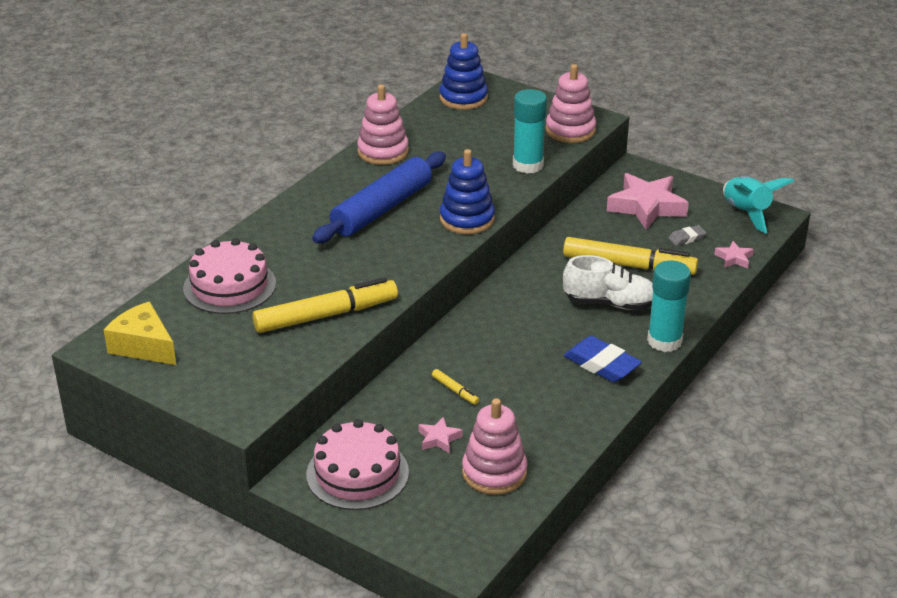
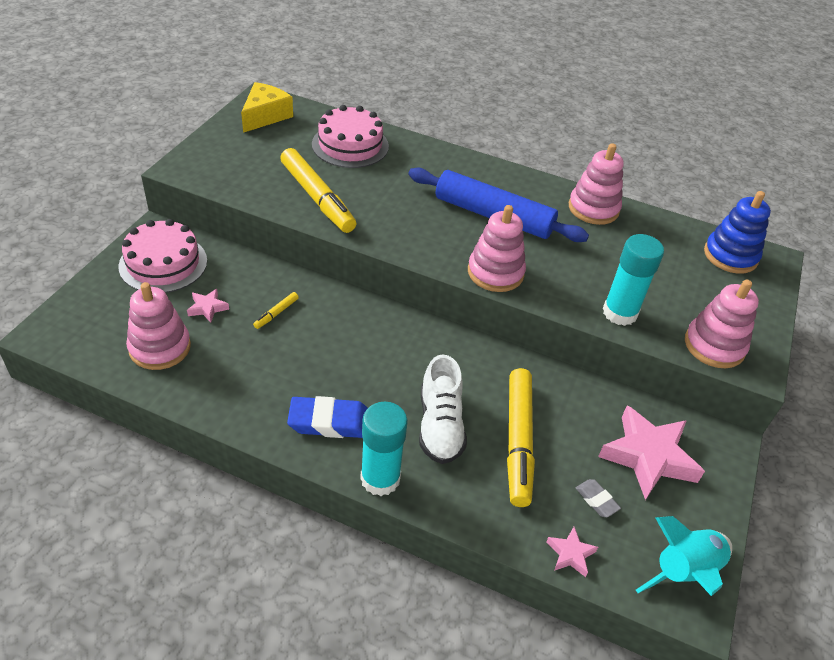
camera: 75 degrees right, 10 degrees up
blue stacking toy [440,149,495,234] -> pink stacking toy [468,205,526,292]
blue eraser [564,336,642,382] -> blue eraser turned 60 degrees clockwise [287,396,368,438]

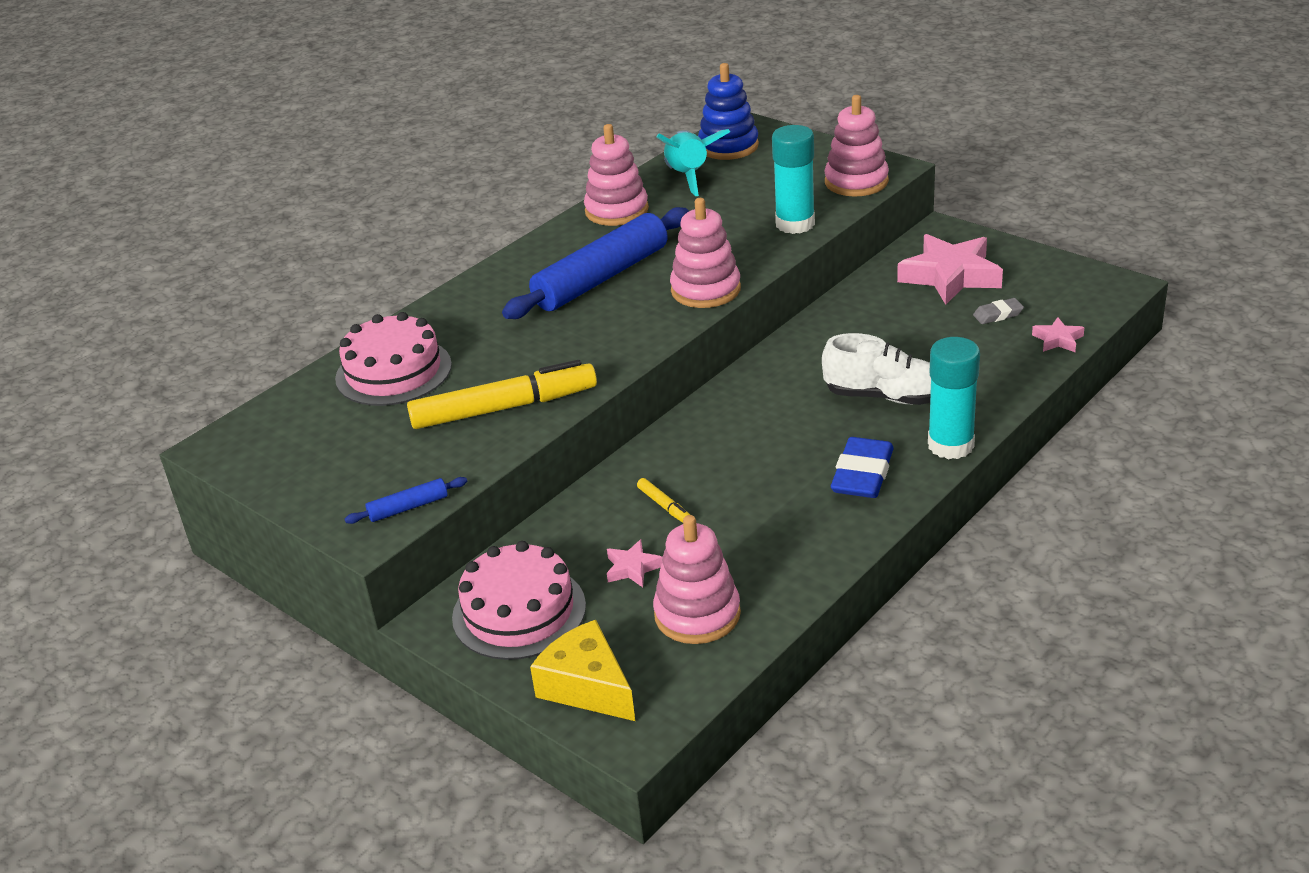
camera: 65 degrees left, 10 degrees down
yellow cheese [241,82,293,133] -> yellow cheese moved to [530,620,635,721]
yellow marker [507,368,535,507] -> none
turquoise rocket [636,516,732,596] -> turquoise rocket moved to [656,129,730,196]
none -> blue rolling pin [345,477,467,524]

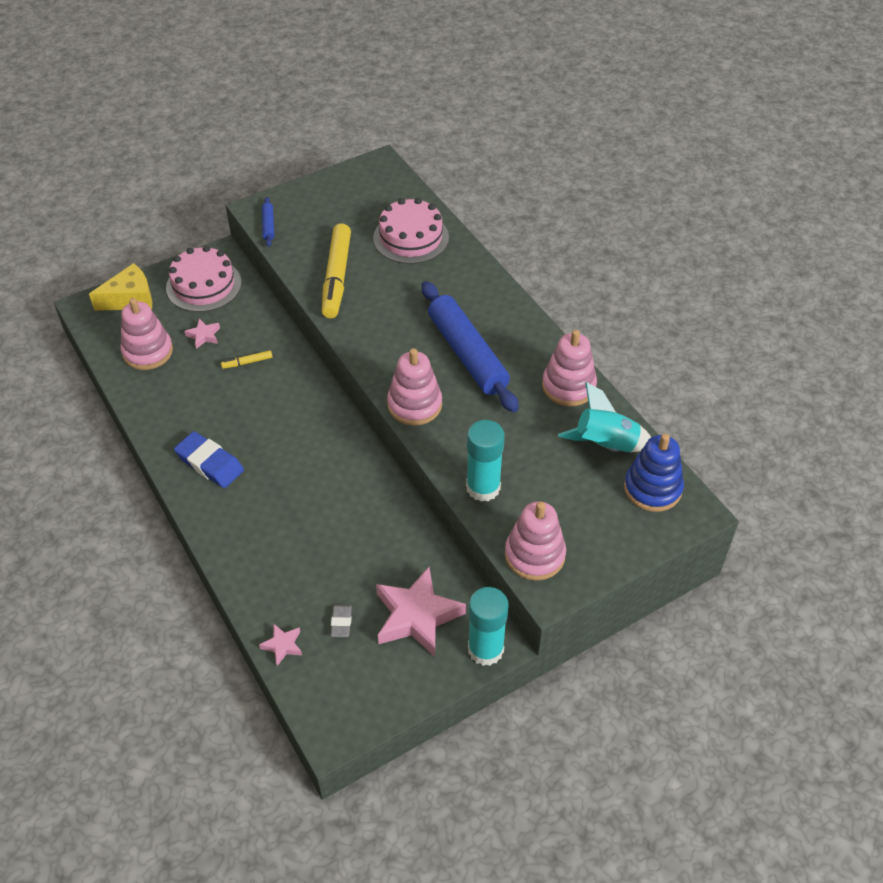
camera: 105 degrees right, 15 degrees up
white shoe [822,333,931,405] -> none
turquoise glue stick [928,337,980,459] -> turquoise glue stick moved to [468,587,509,666]

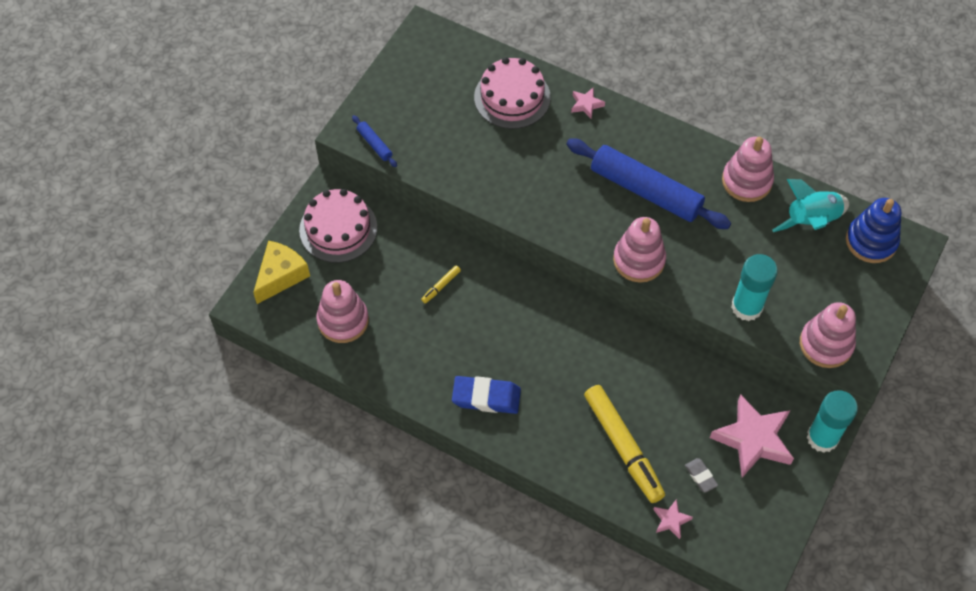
camera: 30 degrees left, 10 degrees up
pink star [184,319,220,349] -> pink star moved to [571,87,605,119]
yellow marker [322,223,351,318] -> yellow marker moved to [584,385,665,503]

